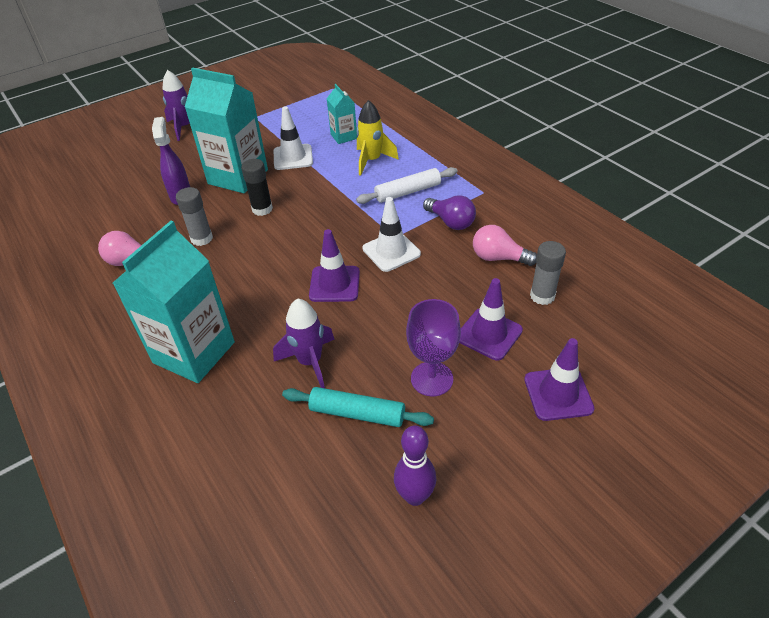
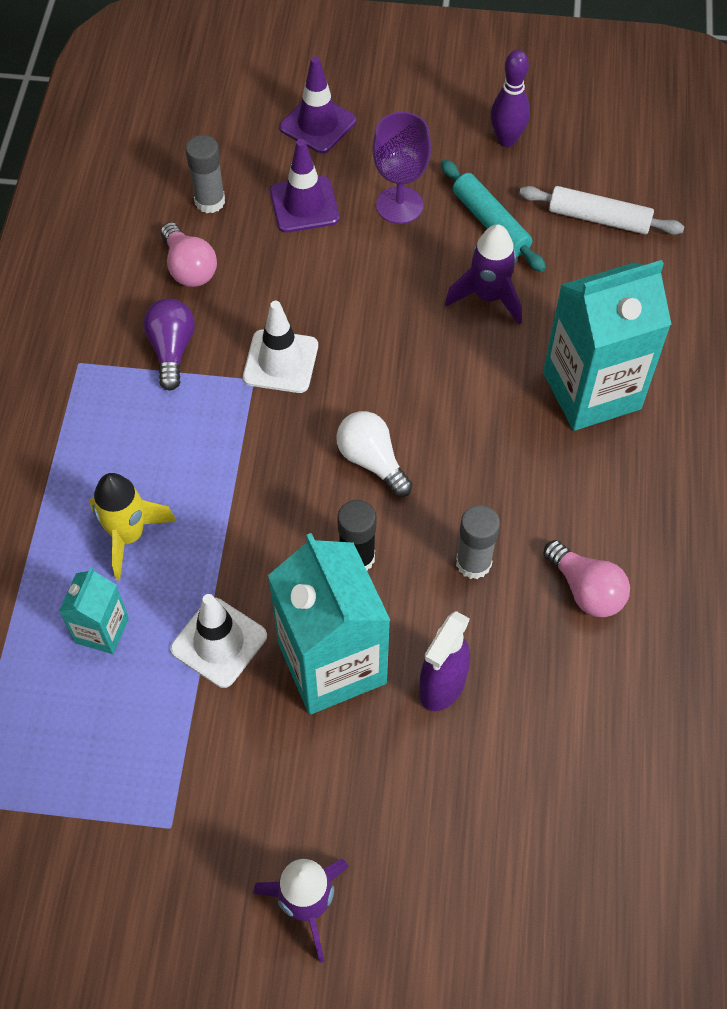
camera: 140 degrees left, 15 degrees up
purple traffic cone [309,229,360,302] -> none
white rolling pin [356,167,457,204] -> white rolling pin moved to [519,186,684,235]
none -> white light bulb [336,411,413,497]

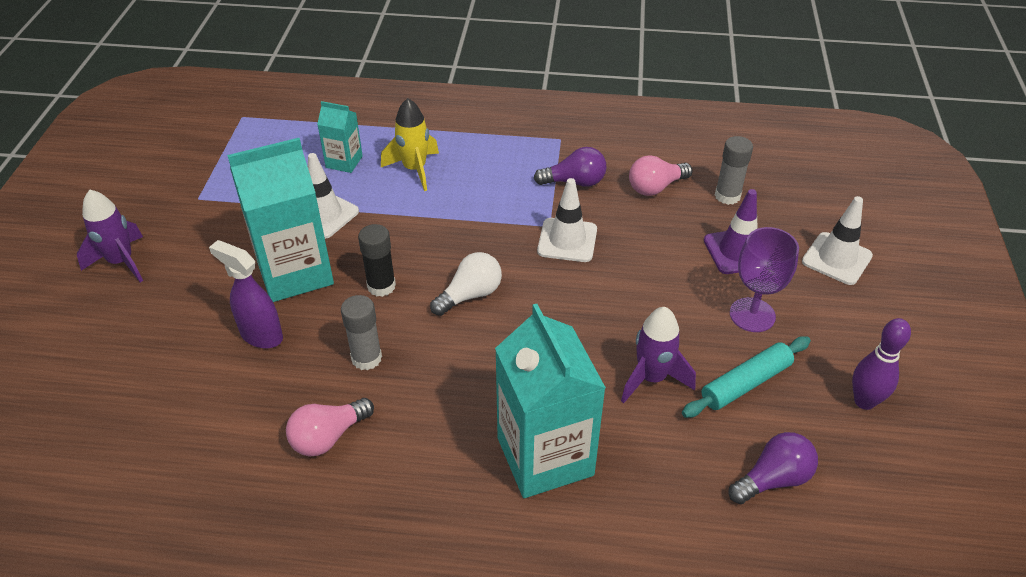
camera: 90 degrees right, 15 degrees down
purple traffic cone [279,56,356,153] -> white traffic cone [802,196,873,285]
white rolling pin [519,186,684,235] -> purple light bulb [728,432,818,504]

